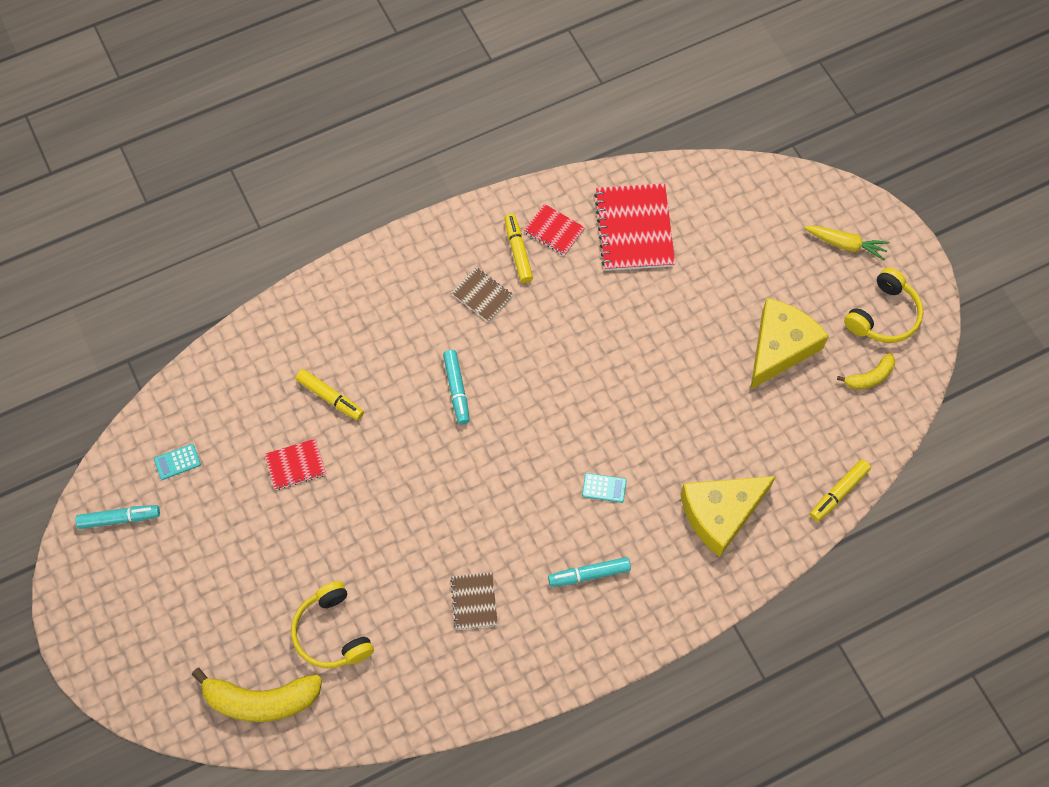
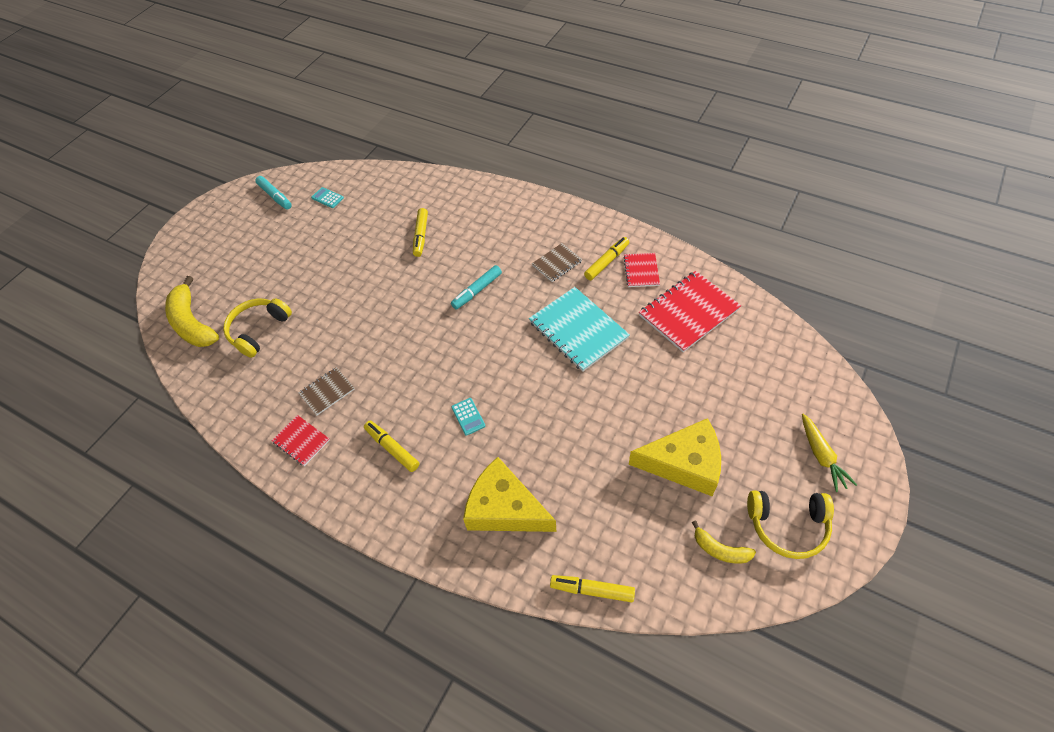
camera: 60 degrees right, 10 degrees down
red notebook [265,438,326,490] -> red notebook moved to [271,415,330,466]
brown notebook [451,267,514,322] -> brown notebook turned 45 degrees clockwise [532,243,582,282]
turquoise marker [548,557,631,587] -> yellow marker [364,420,419,472]
none -> turquoise notebook [529,287,630,372]

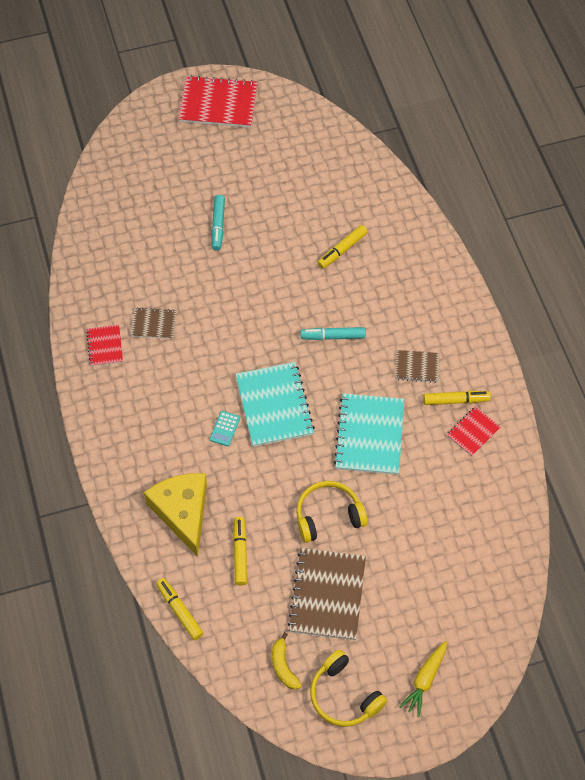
camera: 40 degrees right, 5 degrees up
yellow banana [165,276,219,347] -> none
yellow headphones [223,298,292,358] -> yellow headphones moved to [296,481,367,543]
turquoise marker [255,176,292,209] -> turquoise marker moved to [211,195,225,251]
turquoise calculator [311,187,344,208] -> none
yellow marker [364,420,419,472] -> yellow marker moved to [233,517,247,586]
yellow cheese [629,418,721,496] -> brown notebook [288,548,366,640]
red notebook [639,271,741,352] -> red notebook moved to [178,75,258,128]
none -> turquoise notebook [235,362,315,447]

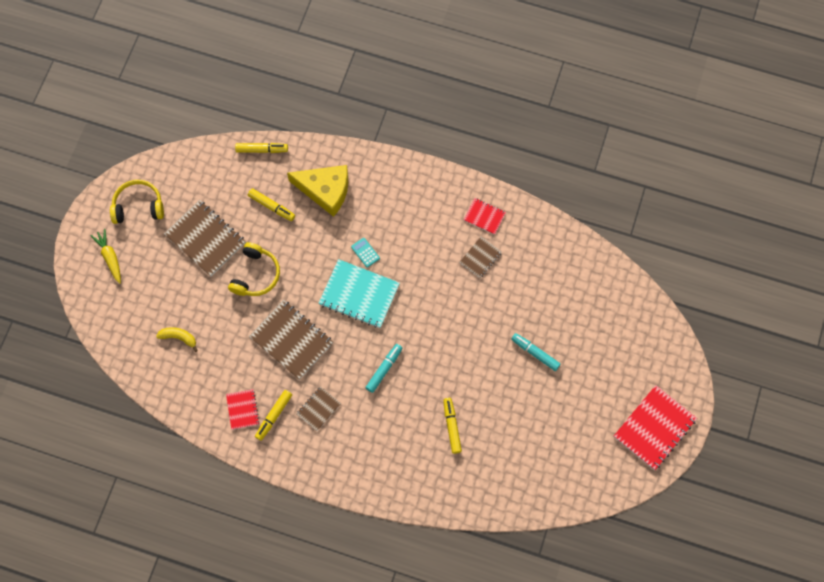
camera: 125 degrees right, 10 degrees up
yellow banana [272,632,302,690] -> yellow banana moved to [156,327,198,352]
turquoise notebook [334,393,405,475] -> brown notebook [249,300,333,380]

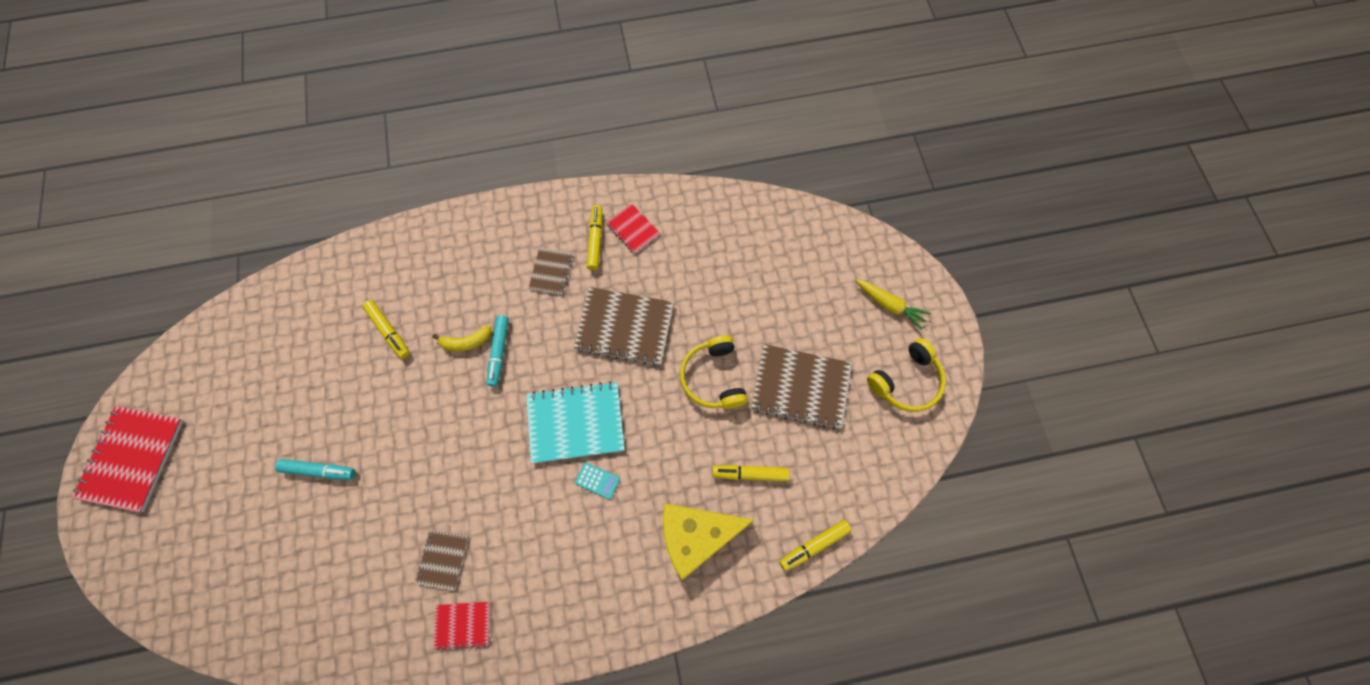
camera: 150 degrees right, 0 degrees up
yellow banana [156,327,198,352] -> yellow banana moved to [432,325,491,352]

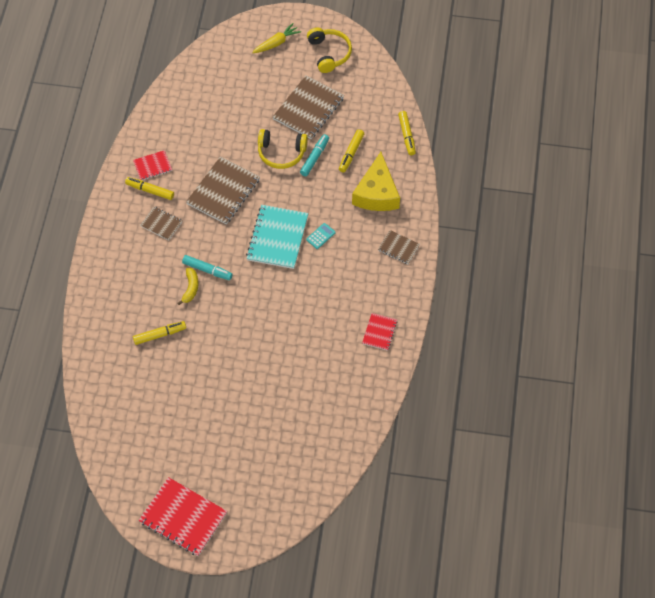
camera: 70 degrees left, 10 degrees down
turquoise marker [275,459,356,480] -> turquoise marker moved to [300,134,329,176]
brown notebook [416,530,468,591] -> brown notebook moved to [378,230,420,264]

